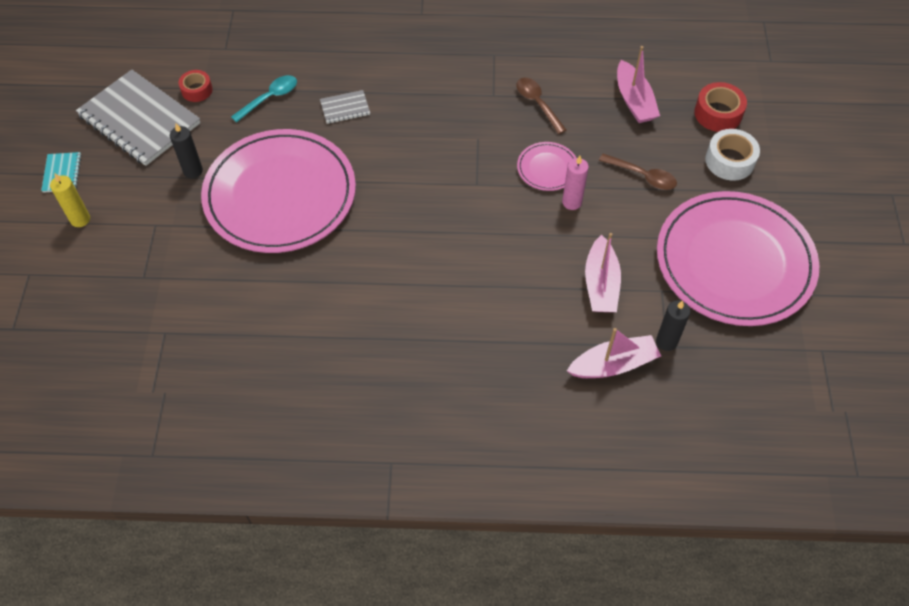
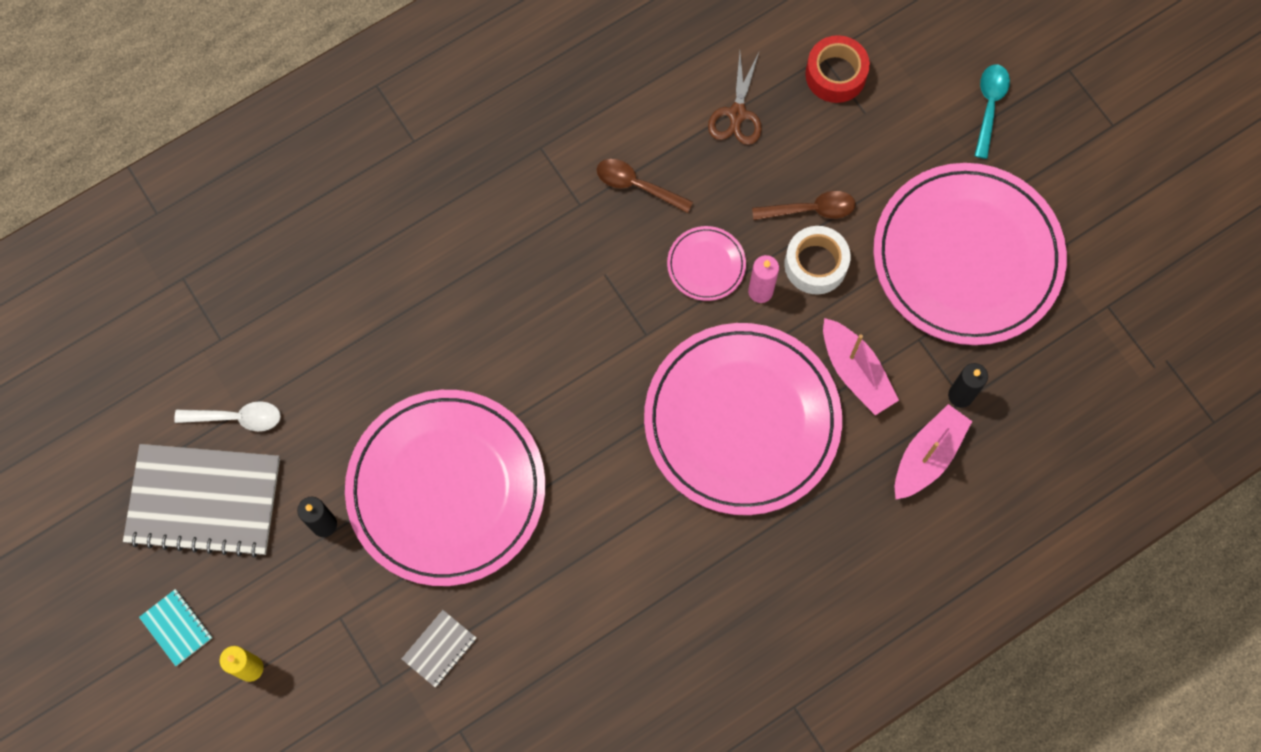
camera: 35 degrees left, 15 degrees up
red tape [179,70,213,102] -> white spoon [174,401,281,431]
turquoise spoon [231,75,297,123] -> turquoise spoon moved to [975,64,1010,159]
grey notebook [320,90,370,124] -> grey notebook moved to [402,610,477,687]
pink boat [617,46,660,123] -> brown scissors [708,53,762,145]
white tape [705,129,760,181] -> white tape moved to [784,226,851,294]
none -> pink plate [644,323,842,515]

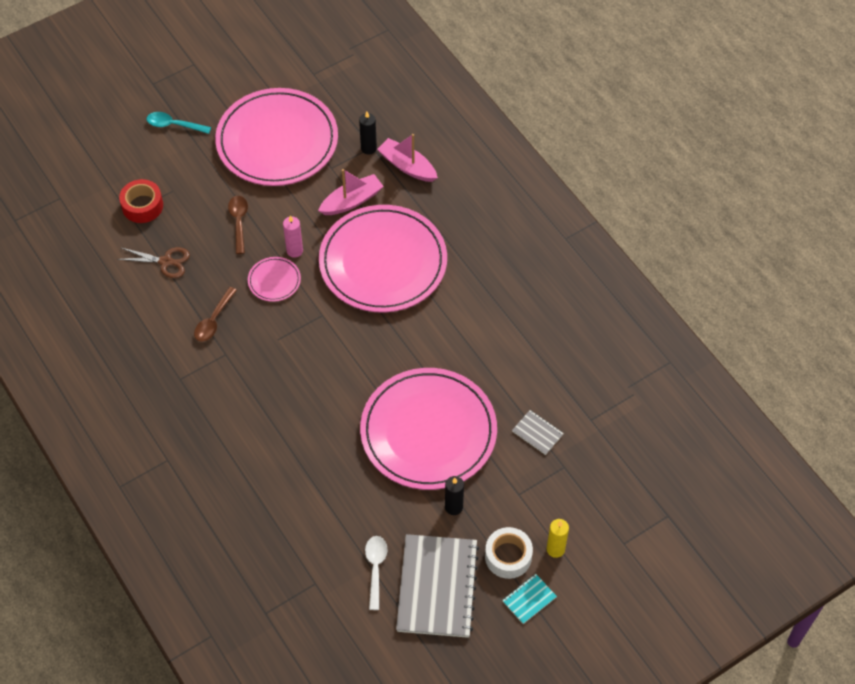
camera: 90 degrees left, 15 degrees down
white tape [784,226,851,294] -> white tape moved to [485,527,533,579]

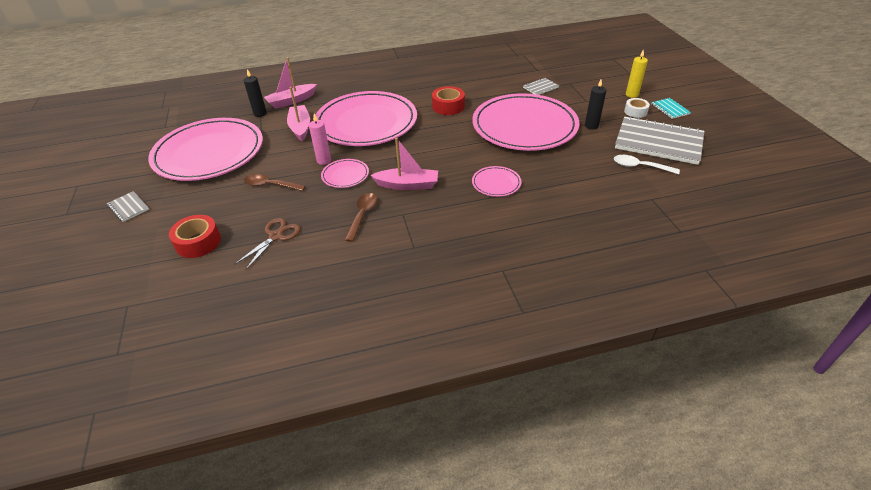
camera: 70 degrees left, 15 degrees down
turquoise spoon [146,112,211,134] -> grey notebook [107,191,149,222]
brown spoon [194,287,237,342] -> brown spoon turned 120 degrees counterclockwise [345,193,377,242]
white tape [485,527,533,579] -> white tape [624,98,650,118], size x0.66
none -> pink boat [370,138,438,190]
none -> red tape [432,86,465,115]
none -> pink plate [472,166,521,197]

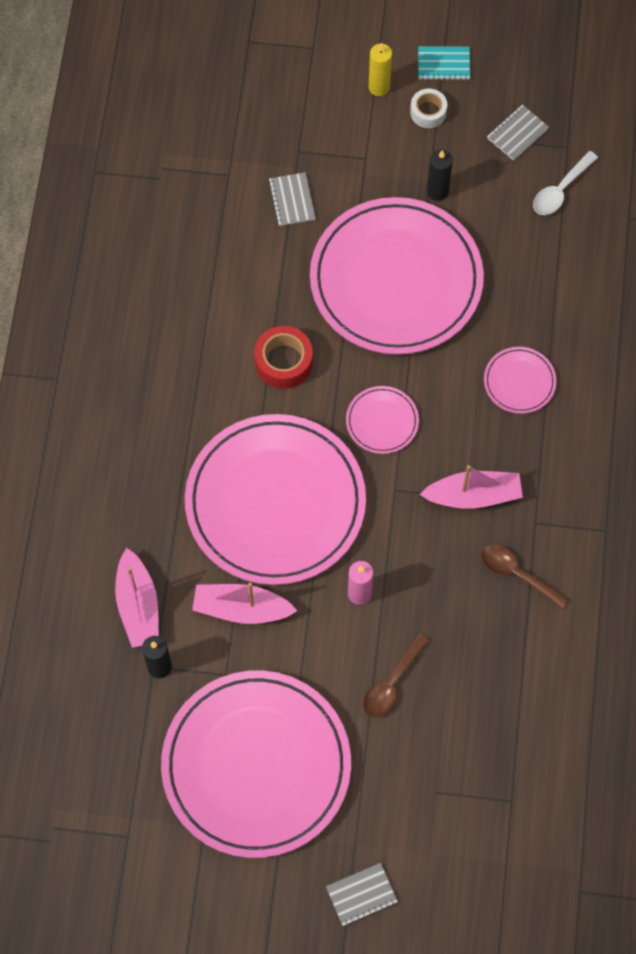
camera: 70 degrees left, 25 degrees up
red tape [169,215,221,258] -> none
brown scissors [234,218,301,270] -> none
pink plate [321,159,369,188] -> pink plate moved to [346,386,419,454]
pink boat [370,138,438,190] -> pink boat turned 60 degrees clockwise [420,465,523,509]
grey notebook [615,116,704,165] -> grey notebook [487,104,549,161], size x0.44

